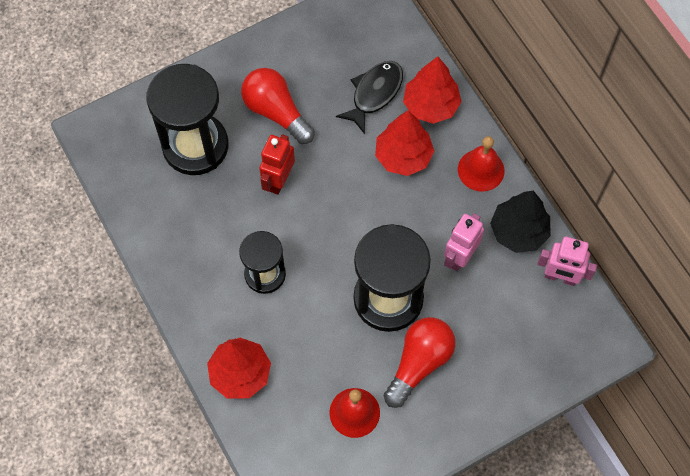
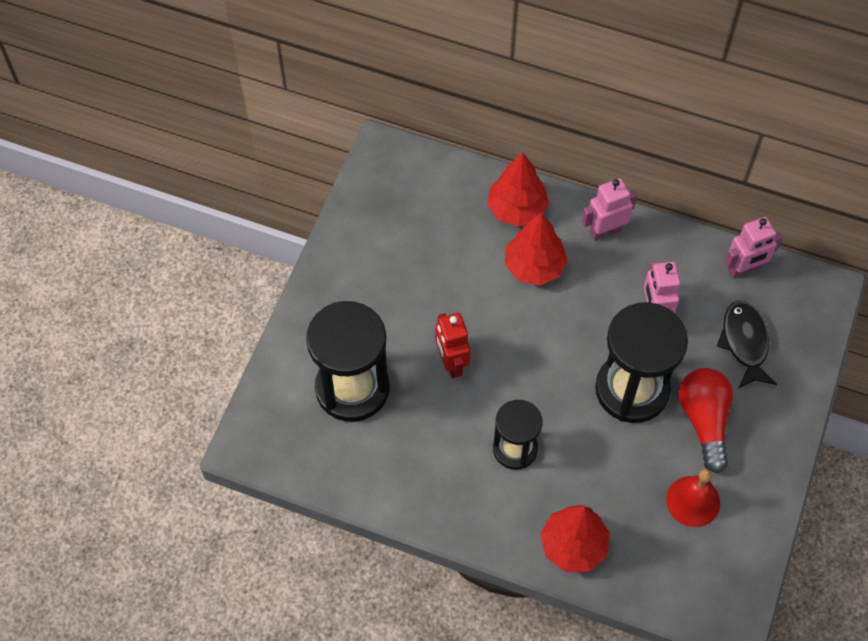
camera: 40 degrees left, 5 degrees down
red light bulb [241,68,315,144] -> none
black fish [336,61,403,134] -> black fish moved to [717,301,777,388]
red bell [458,136,504,192] -> pink robot [582,178,637,241]
black tree [490,191,550,253] -> none

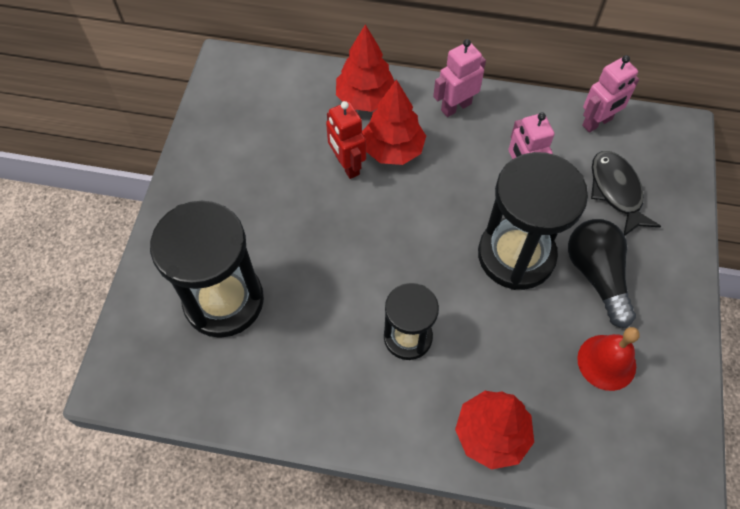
camera: 10 degrees left, 0 degrees up
red robot [435,313,471,378] -> red robot moved to [326,101,366,179]
red light bulb [678,368,733,473] -> black light bulb [568,219,636,328]

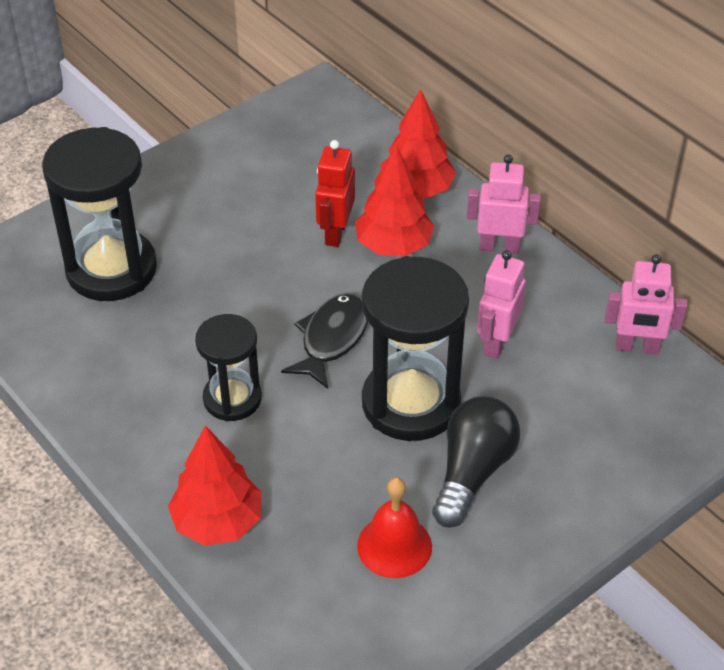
camera: 40 degrees right, 15 degrees down
black fish [591,151,661,235] -> black fish moved to [281,292,368,389]

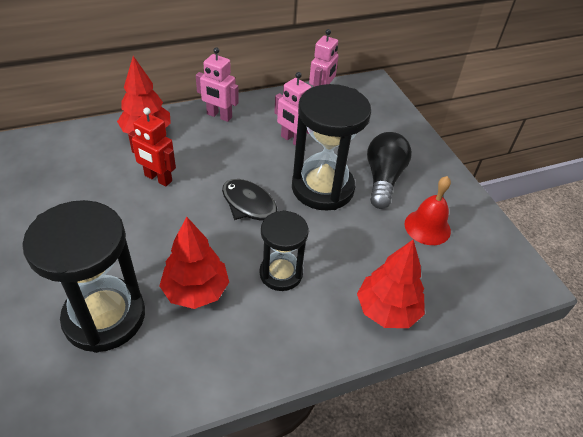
camera: 75 degrees left, 0 degrees up
red tree [355,145,434,256] -> red tree moved to [159,217,229,309]
black light bulb [432,396,520,528] -> black light bulb turned 60 degrees clockwise [367,132,412,209]
pink robot [467,154,541,254] -> pink robot turned 90 degrees counterclockwise [196,47,239,122]

